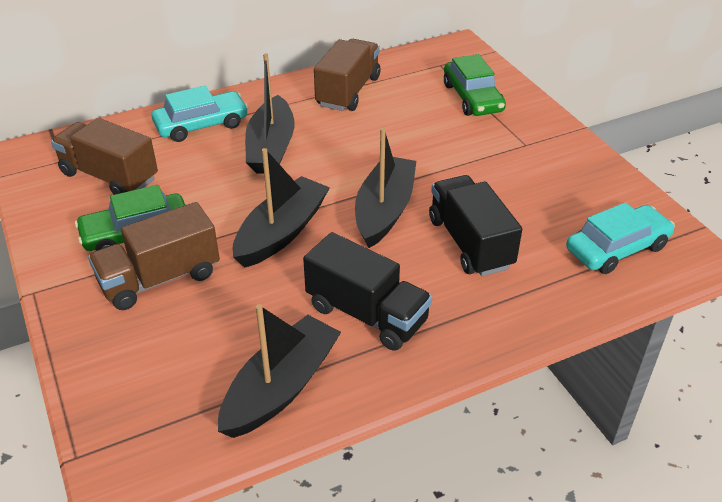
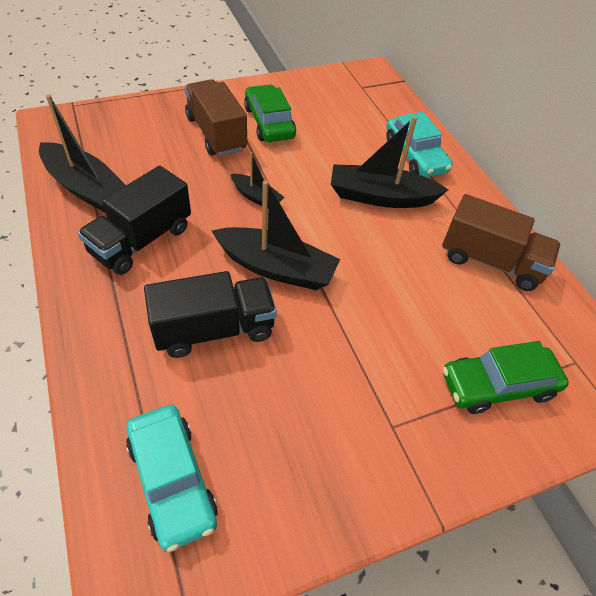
camera: 90 degrees right, 10 degrees up
brown truck [51,118,158,195] -> none
black boat [233,148,330,268] -> black boat [231,152,285,207], size x0.54

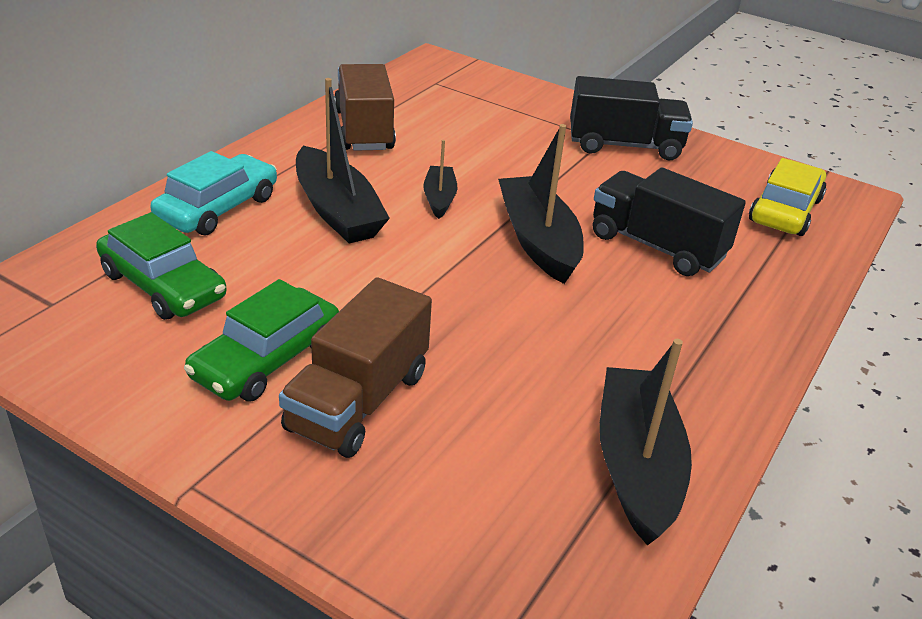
camera: 125 degrees left, 15 degrees down
black truck [78,166,191,275] -> black truck moved to [570,76,693,160]
turquoise car [126,405,218,552] -> yellow car [749,158,826,236]
black boat [231,152,285,207] -> black boat moved to [423,140,458,219]
green car [443,341,569,414] -> green car moved to [96,212,227,320]

